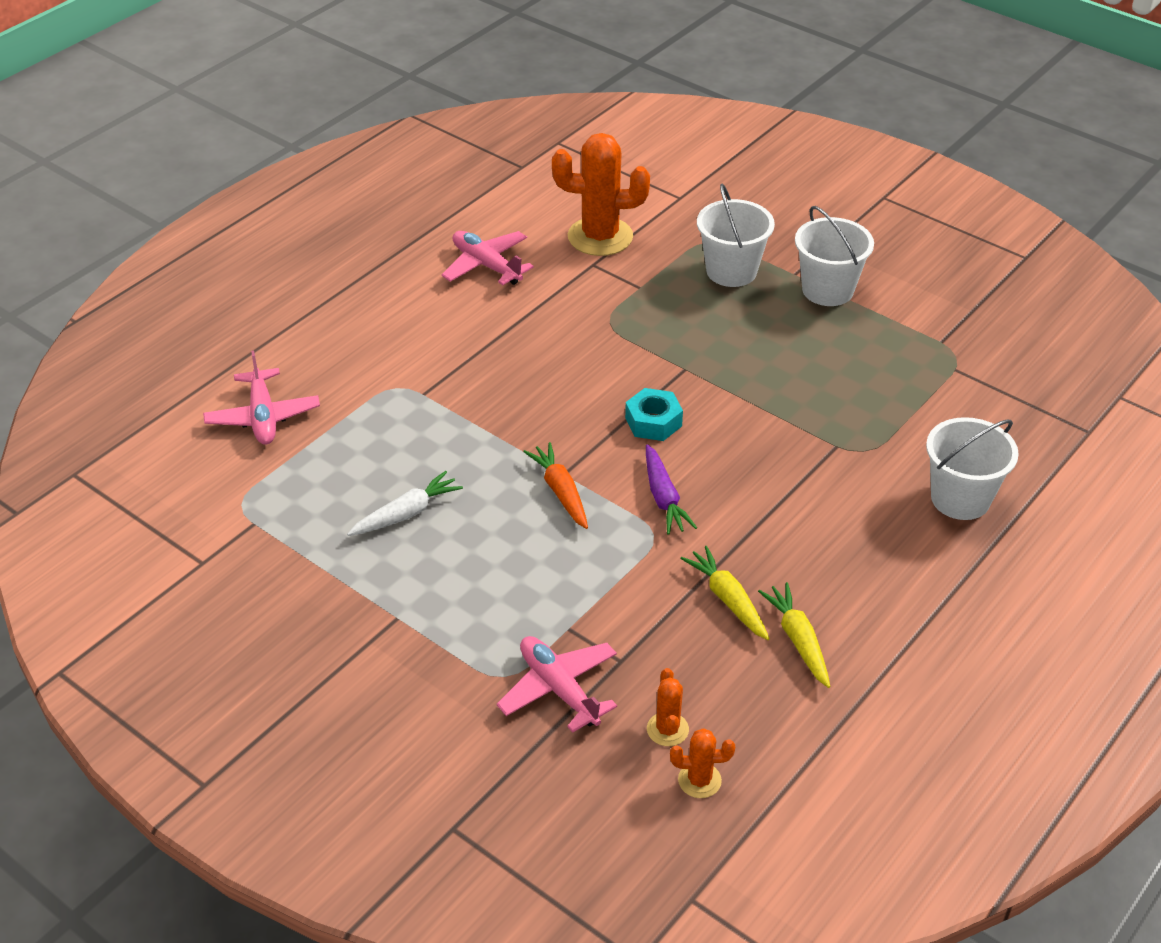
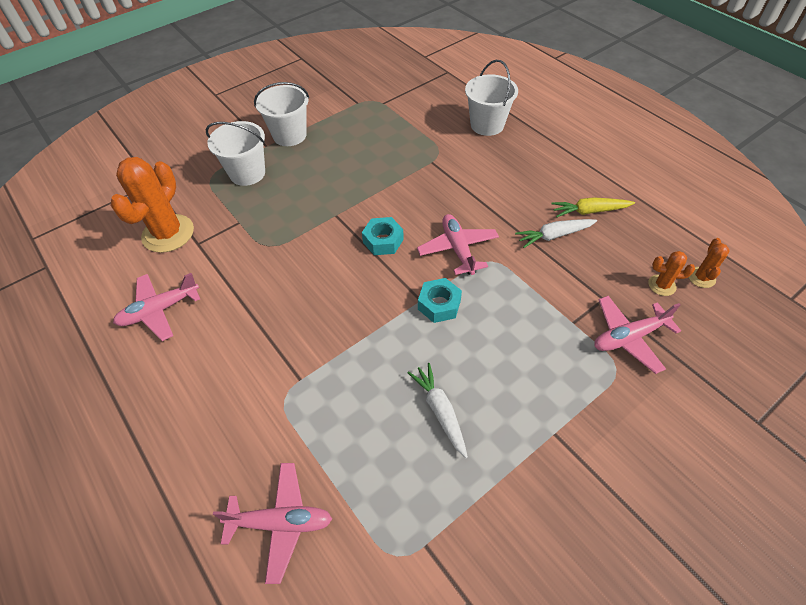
camera: 75 degrees left, 10 degrees up
orange carrot [523,442,588,529] -> turquoise nut [418,278,462,323]
purple carrot [646,444,697,535] -> pink plane [417,214,499,275]
yellow carrot [680,546,770,640] -> white carrot [515,219,597,248]

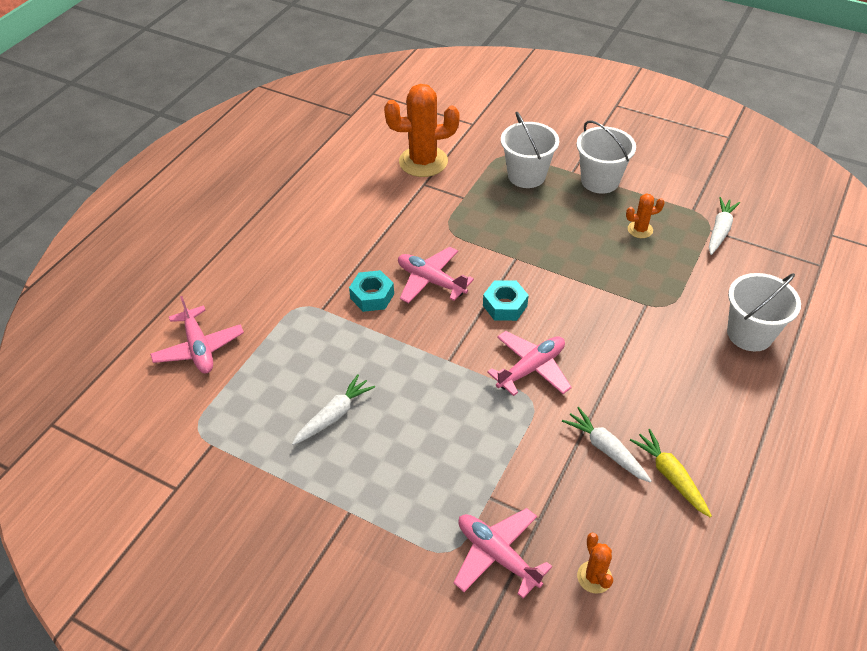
camera: 65 degrees right, 5 degrees down
pink plane [113,273,200,341] -> pink plane moved to [398,247,474,303]
turquoise nut [418,278,462,323] -> turquoise nut moved to [349,270,394,312]
orange cactus [688,238,729,288] -> orange cactus moved to [626,194,665,238]
none -> white carrot [709,197,740,255]

